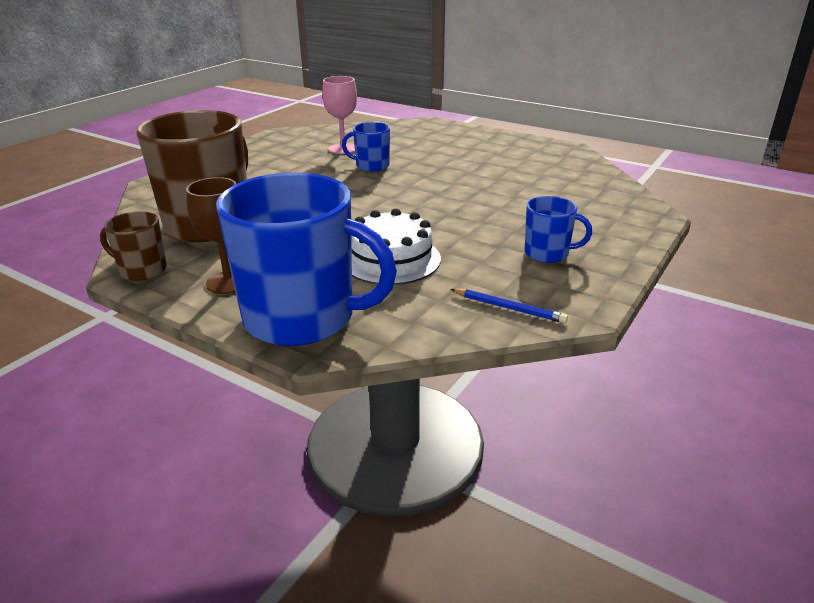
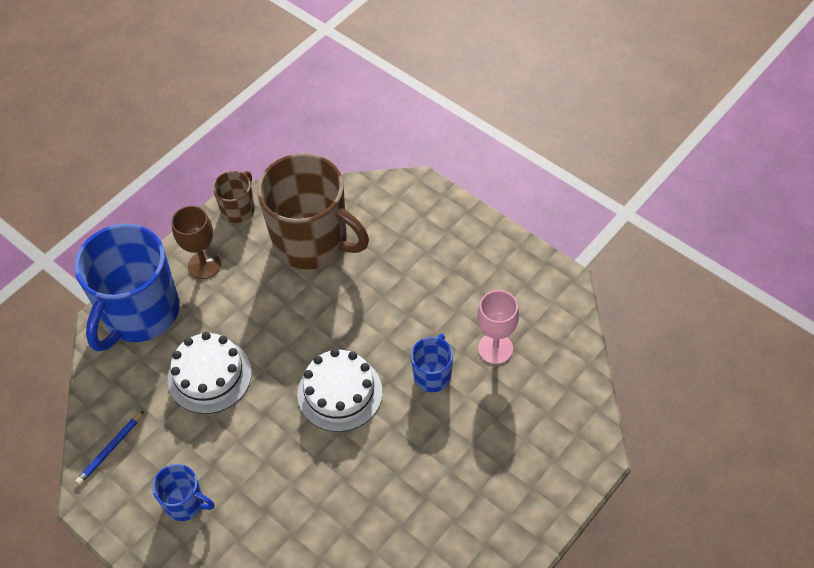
camera: 100 degrees right, 25 degrees up
blue mug [525,196,592,263] -> blue mug turned 90 degrees counterclockwise [152,464,214,521]
none -> white cake [297,349,382,432]

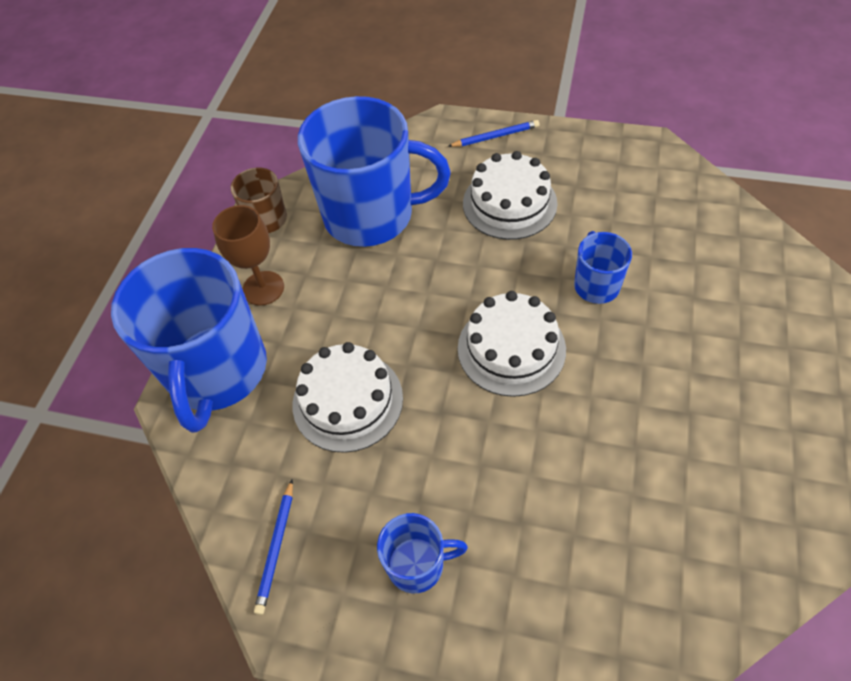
camera: 25 degrees left, 0 degrees up
brown mug [257,153,369,269] -> blue mug [298,96,450,247]
pink goblet [477,290,519,364] -> none
none -> blue pencil [448,120,539,147]
none -> white cake [463,151,558,240]

